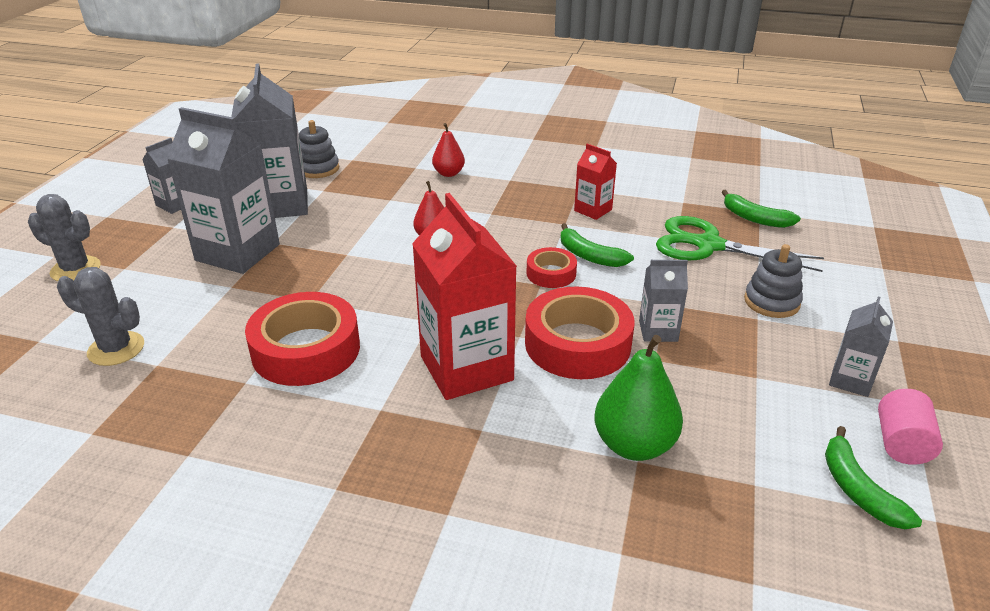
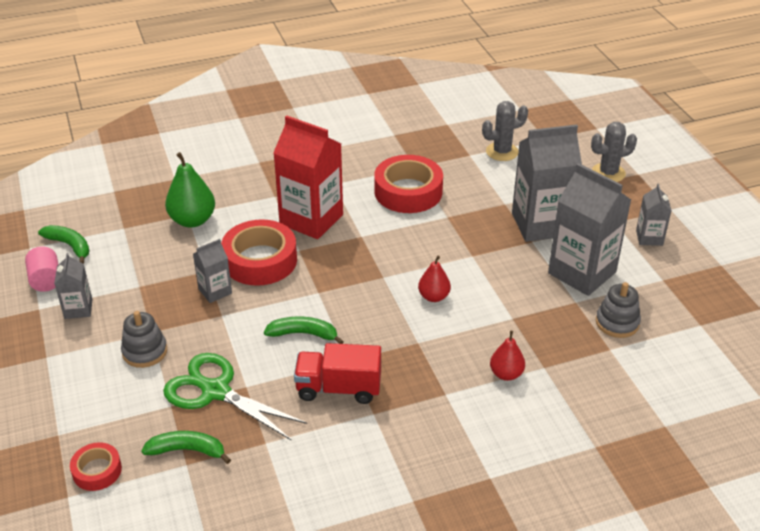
camera: 145 degrees right, 5 degrees up
red tape [526,247,577,288] -> red tape moved to [70,442,122,491]
red carton [574,144,617,220] -> red truck [294,343,381,404]
green scissors [656,216,824,272] -> green scissors turned 135 degrees counterclockwise [163,353,307,441]

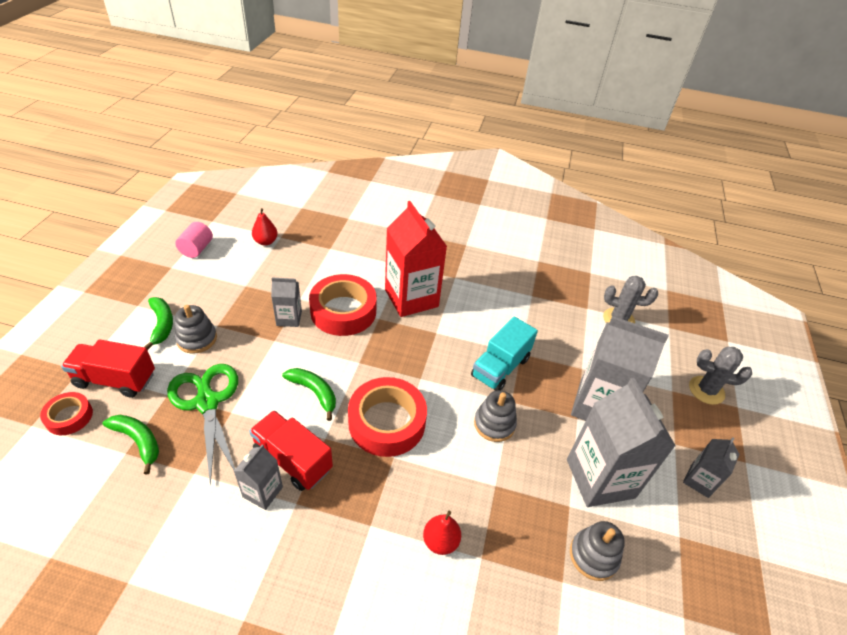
camera: 30 degrees right, 5 degrees up
green banana [38,225,90,264] -> green banana moved to [145,297,173,350]
grey carton [54,253,93,319] -> grey carton moved to [234,444,283,510]
green pear [165,152,215,228] -> none
red tape [374,155,443,213] -> red tape moved to [348,377,427,457]
red pear [418,256,451,302] -> red pear moved to [252,208,278,246]
none -> red truck [61,339,155,398]
none -> turquoise truck [471,317,538,391]
none -> grey stacking toy [474,390,517,442]

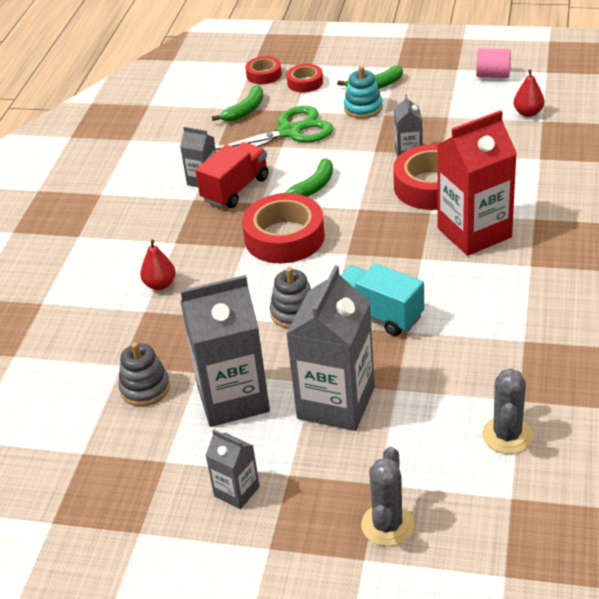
camera: 95 degrees right, 5 degrees down
red truck [61,339,155,398] -> red tape [287,64,323,92]
grey stacking toy [175,305,217,354] -> turquoise stacking toy [344,66,383,119]

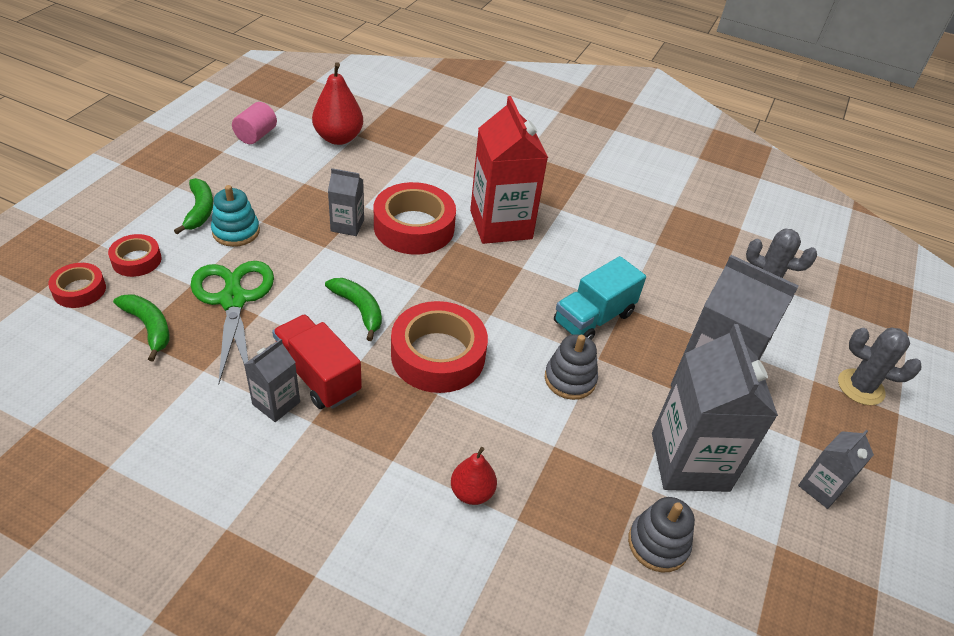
camera: 85 degrees left, 5 degrees up
red pear [514,69,545,117] -> red pear [312,62,363,145], size x1.64

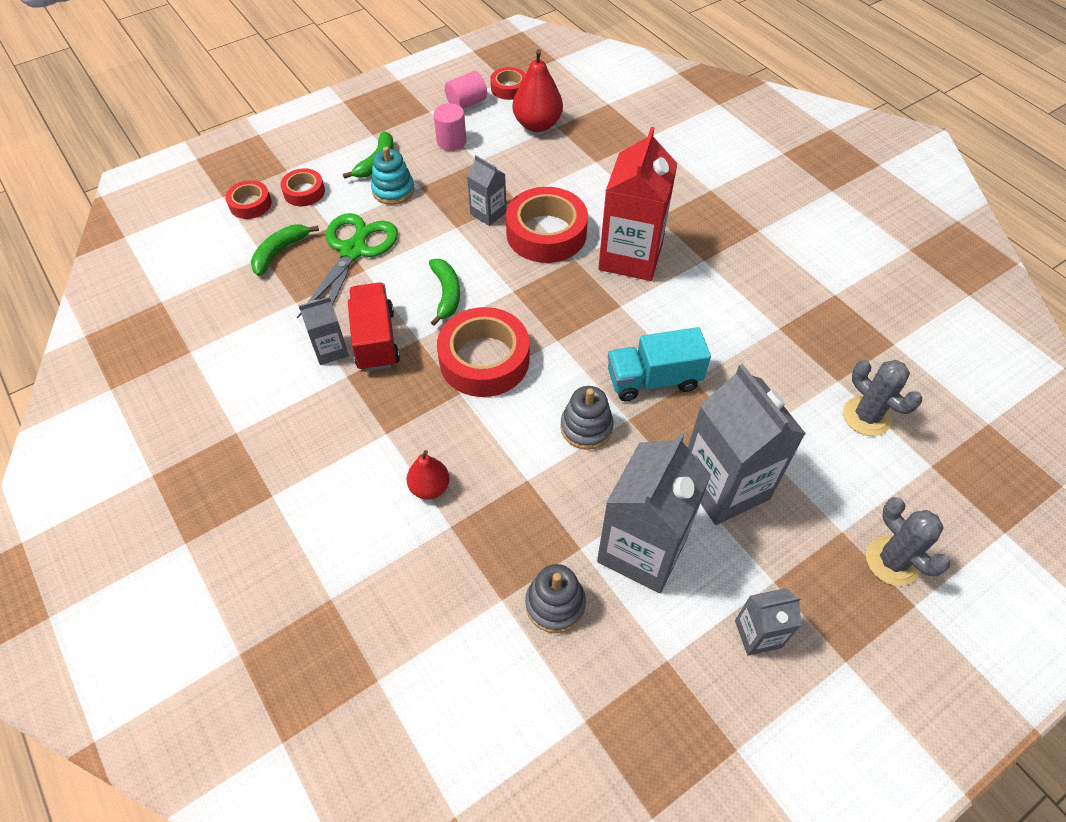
camera: 35 degrees right, 10 degrees up
green banana [113,294,169,361] -> green banana turned 135 degrees counterclockwise [251,224,319,276]
none -> pink cylinder [433,103,466,151]
none -> red tape [490,67,526,100]

